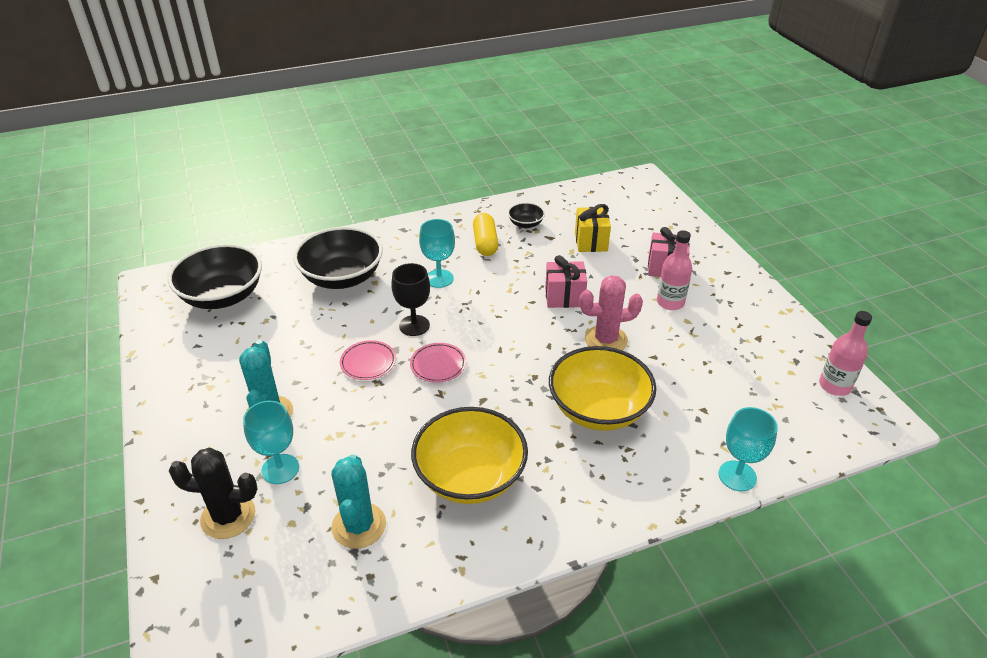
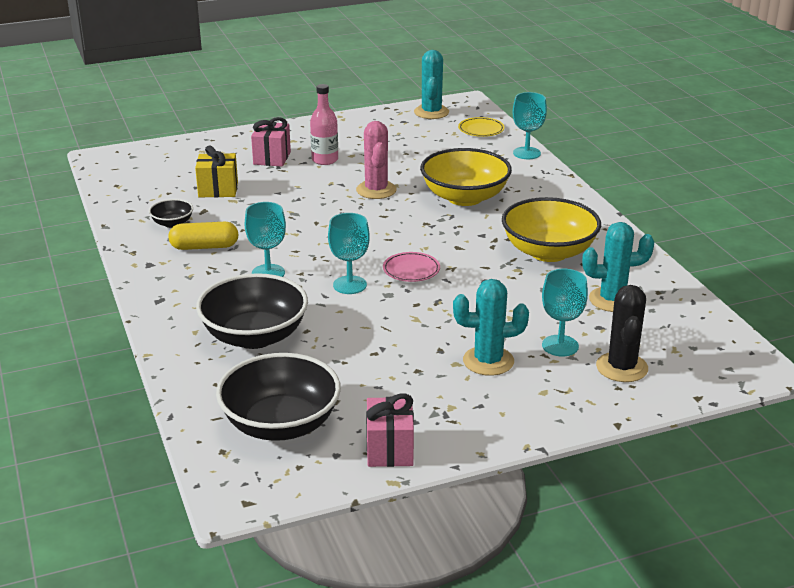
camera: 90 degrees left, 10 degrees down
pink plate [340,340,396,380] -> none
black goblet [391,263,430,336] -> turquoise goblet [328,213,370,294]
pink gift [545,255,587,308] -> pink gift moved to [366,394,414,467]
pink bottle [819,311,872,396] -> turquoise cactus [414,50,449,119]
none -> yellow plate [458,117,505,137]

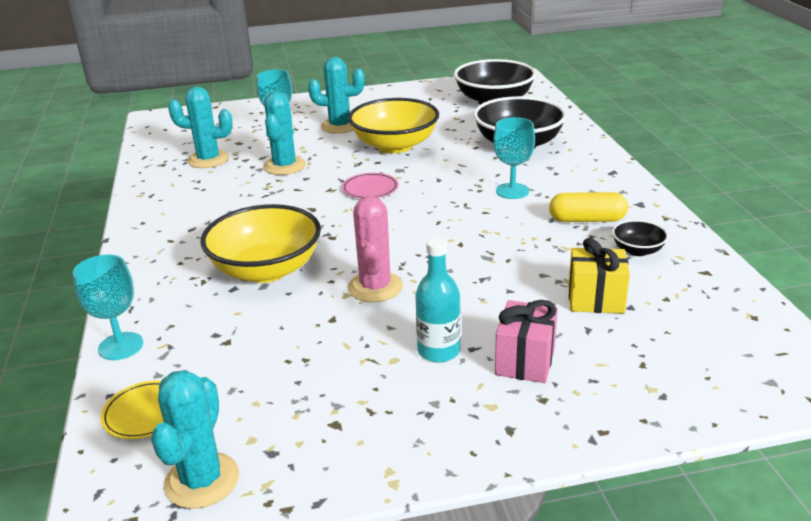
camera: 170 degrees left, 0 degrees up
pink bottle [310,84,338,165] -> turquoise bottle [415,238,461,363]
turquoise goblet [328,213,370,294] -> none
pink gift [366,394,414,467] -> none
yellow bowl [502,197,601,262] -> yellow bowl moved to [348,98,439,153]
black cactus [596,285,648,382] -> none
none -> turquoise cactus [263,91,306,175]

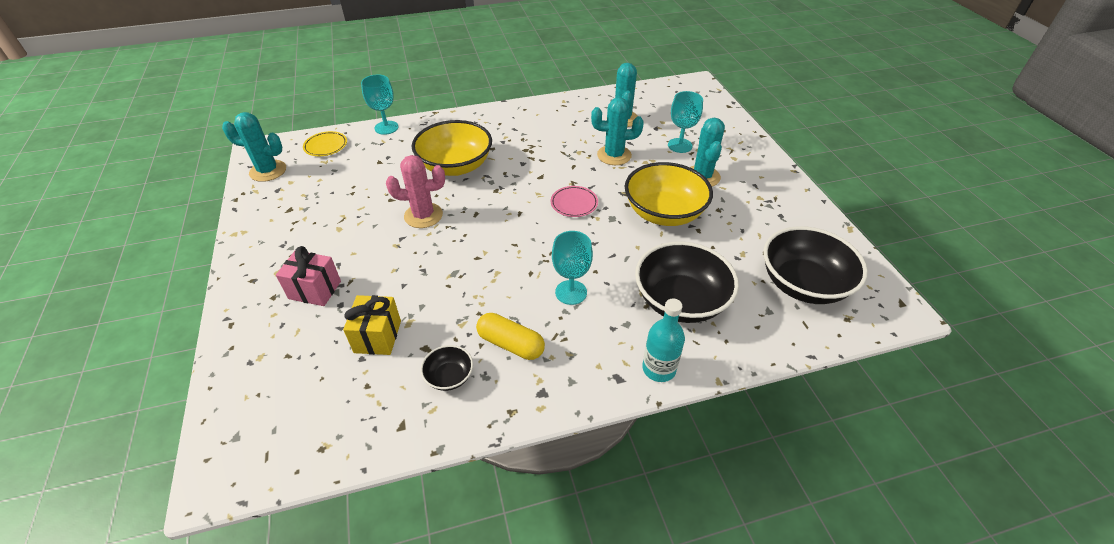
camera: 85 degrees right, 15 degrees up
turquoise bottle [415,238,461,363] -> turquoise bottle moved to [642,299,685,382]
yellow capsule [549,192,628,222] -> yellow capsule turned 60 degrees counterclockwise [476,313,545,360]

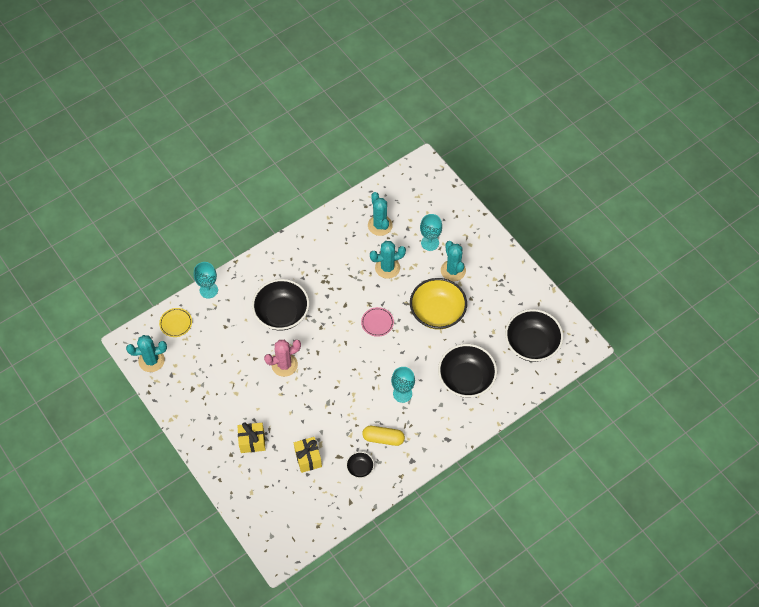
camera: 20 degrees left, 15 degrees up
pink gift [276,246,341,306] -> yellow gift [237,422,266,453]
yellow bowl [412,120,492,176] -> black bowl [252,279,309,331]
turquoise bottle [642,299,685,382] -> none

